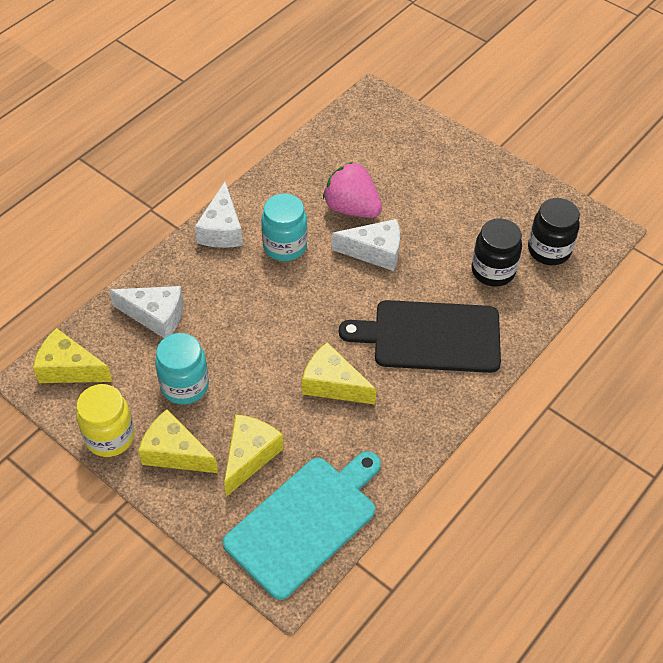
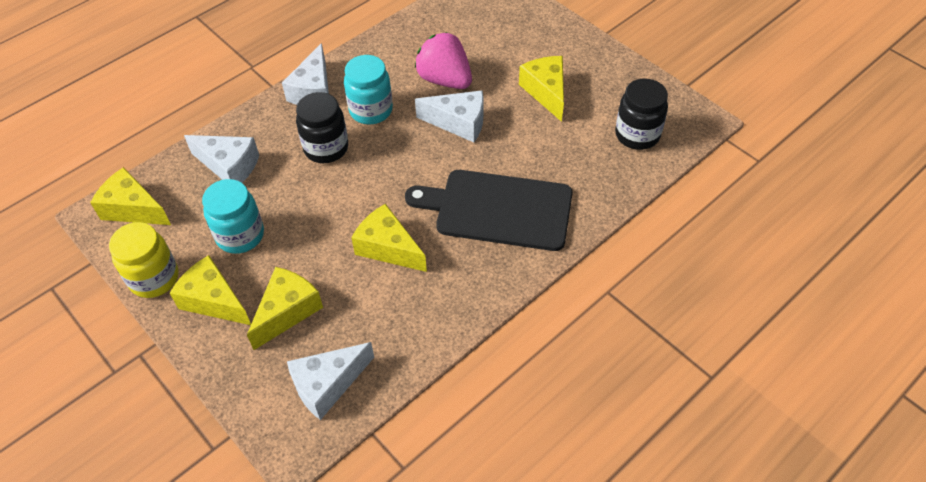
camera: 10 degrees right, 0 degrees up
turquoise cutting board [223,451,381,600] -> white cheese [287,342,374,420]
black jar [471,218,522,287] -> black jar moved to [296,92,348,163]
none -> yellow cheese [519,56,564,122]

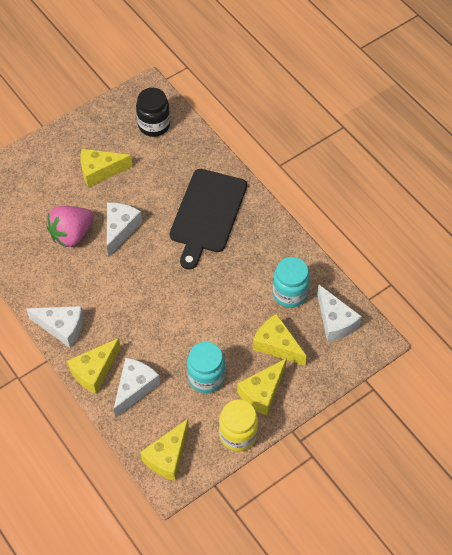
camera: 85 degrees left, 5 degrees up
black jar [296,92,348,163] -> none
turquoise jar [344,55,393,124] -> turquoise jar moved to [272,257,310,308]
yellow cheese [351,204,427,272] -> yellow cheese moved to [67,338,121,394]

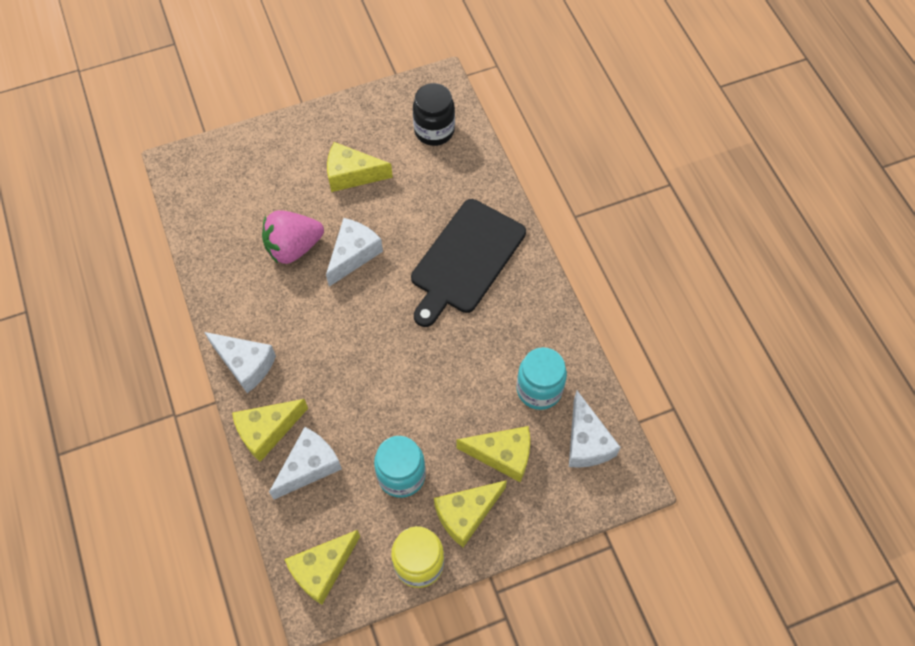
camera: 15 degrees right, 5 degrees up
yellow cheese [253,314,307,366] -> yellow cheese turned 135 degrees clockwise [457,426,530,482]

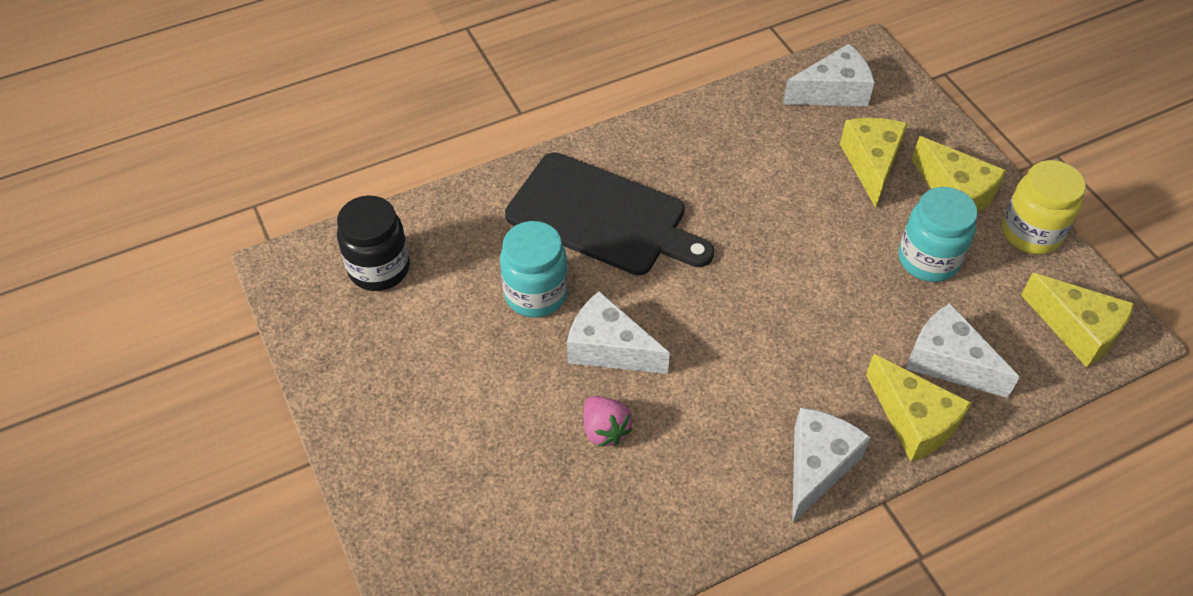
camera: 95 degrees left, 10 degrees down
pink strawberry [262,210,324,264] -> pink strawberry [584,396,632,447], size x0.58
yellow cheese [327,142,393,192] -> none
turquoise jar [516,347,567,410] -> turquoise jar moved to [500,221,568,317]

